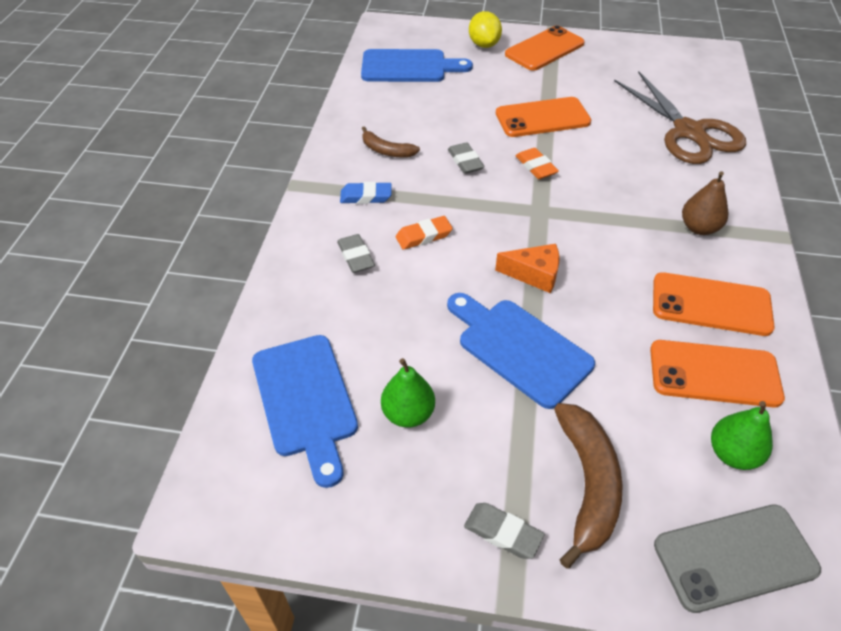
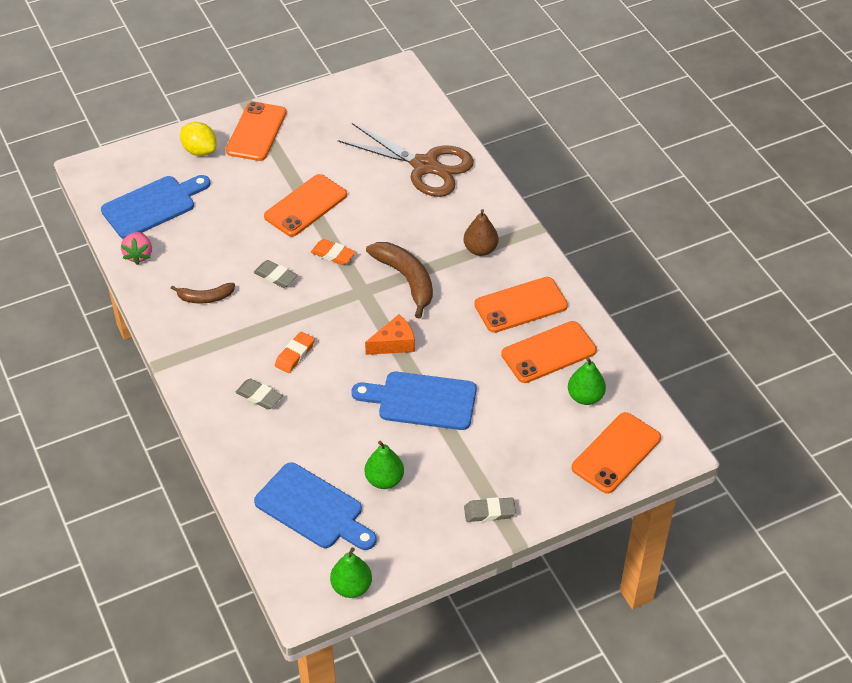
camera: 35 degrees left, 0 degrees up
blue eraser [340,182,392,204] -> none
brown banana [554,403,623,569] -> brown banana moved to [366,242,433,319]
grey phone [654,504,821,613] -> orange phone [571,412,661,494]
none -> pink strawberry [121,232,152,265]
none -> green pear [330,547,372,598]

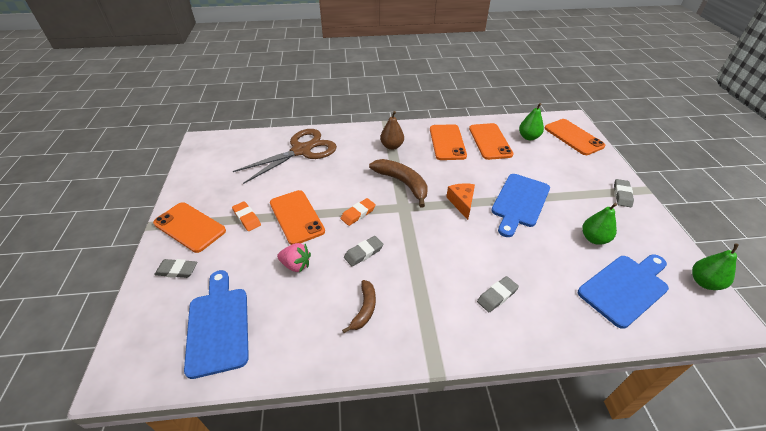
camera: 70 degrees left, 5 degrees down
pink strawberry [121,232,152,265] -> pink strawberry moved to [277,243,311,272]
yellow lemon [180,122,217,156] -> grey eraser [154,259,197,278]
orange eraser [275,332,315,373] -> orange eraser moved to [232,201,261,231]
brown banana [366,242,433,319] -> brown banana turned 60 degrees clockwise [369,159,428,208]

